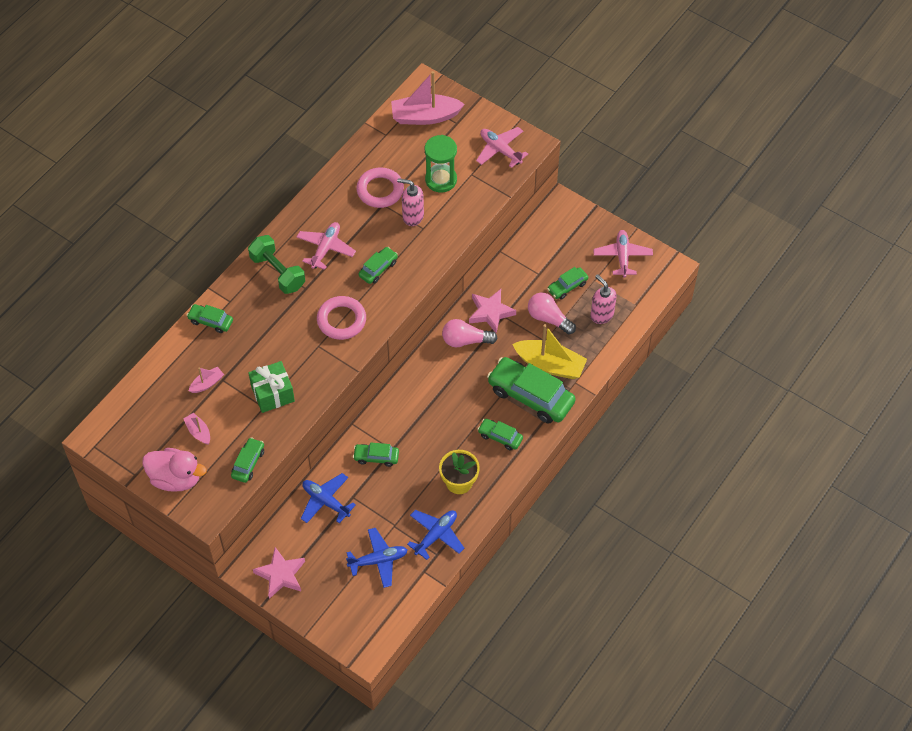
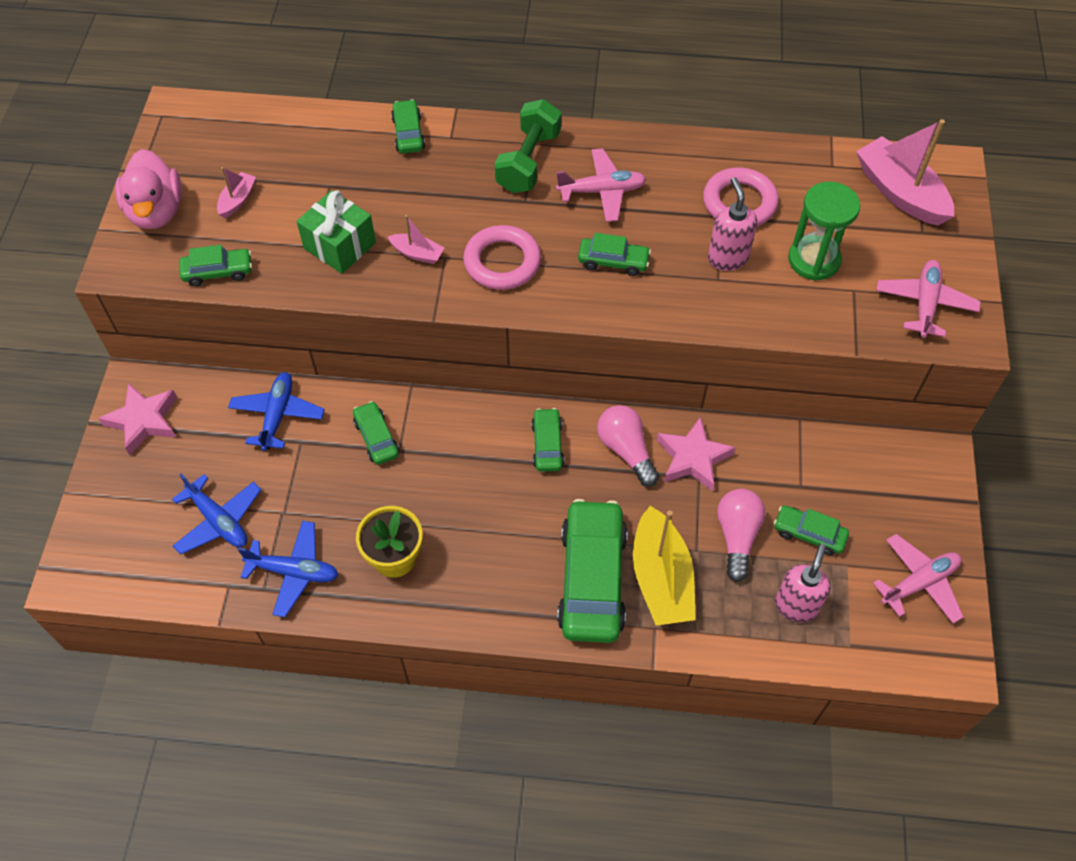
camera: 60 degrees right, 0 degrees up
pink boat [189,367,224,393] -> pink boat moved to [388,215,445,264]
green car [478,419,523,450] -> green car moved to [531,408,564,472]

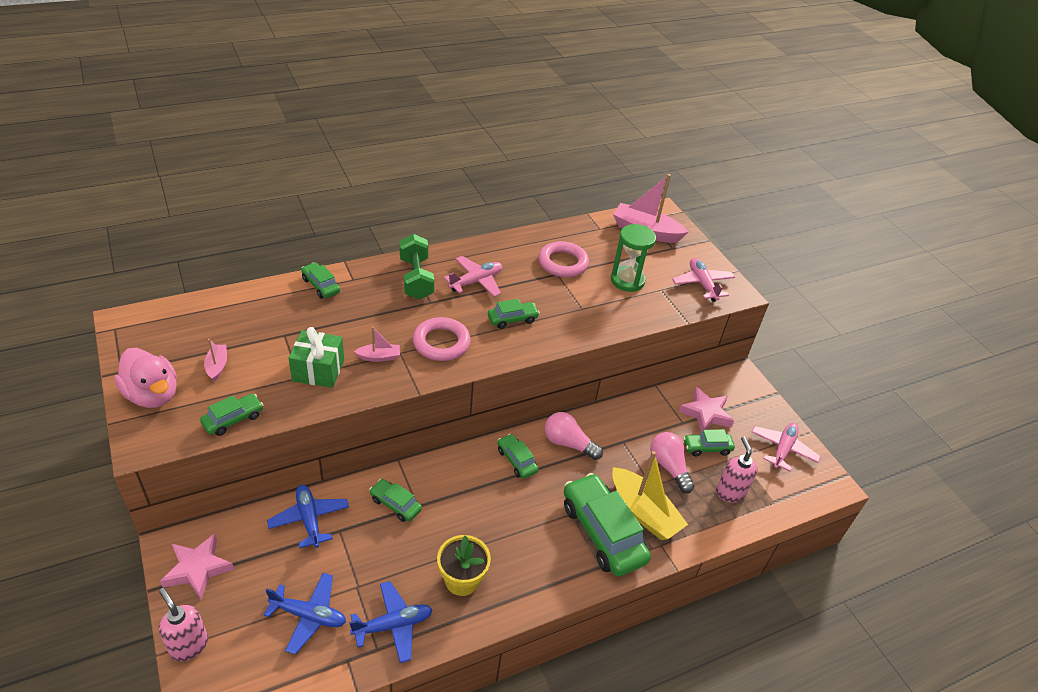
camera: 35 degrees left, 15 degrees down
pink star [657,417,736,491] -> pink star moved to [679,387,734,432]
pink soap dispenser [708,177,757,271] -> pink soap dispenser moved to [159,588,208,661]

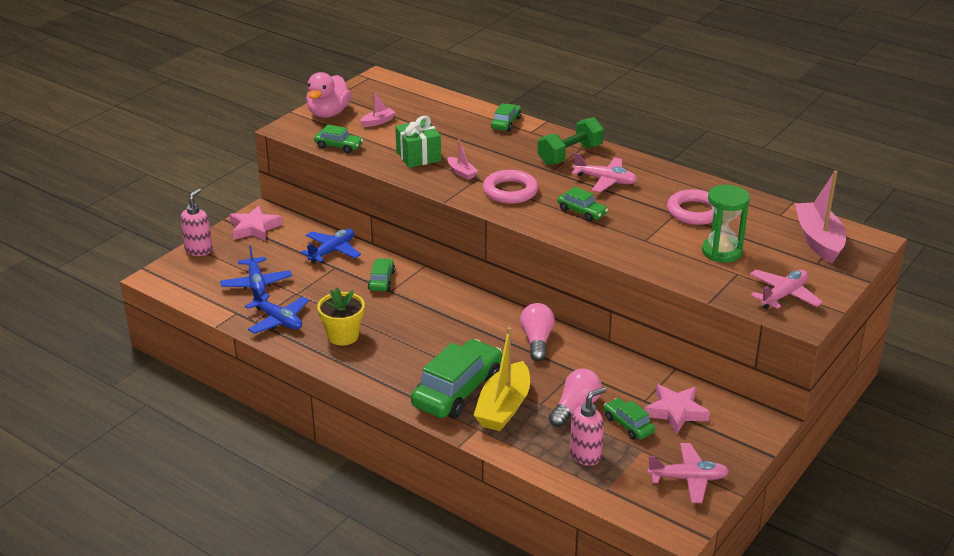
camera: 65 degrees right, 10 degrees down
green car [497,434,538,479] -> none

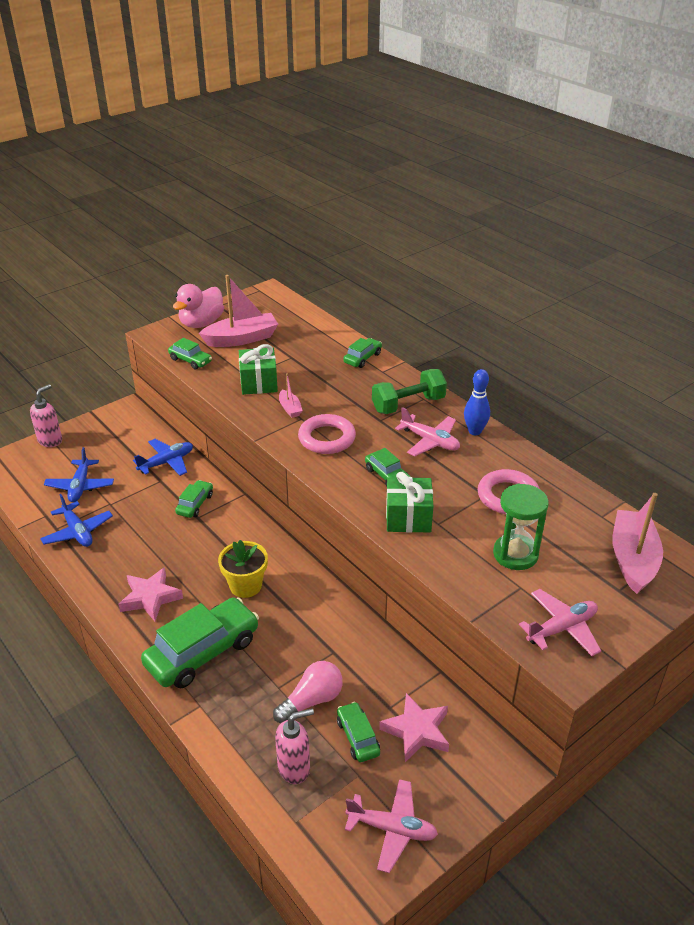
camera: 15 degrees right, 5 degrees up
pink star [230,206,282,241] -> pink star moved to [118,567,183,621]
yellow flower pot [317,288,365,346] -> yellow flower pot moved to [218,540,268,598]
pink boat [360,91,396,127] -> pink boat [199,275,278,347], size x2.06
yellow boat [473,327,530,431] -> none
pink light bulb [520,303,555,361] -> none
none -> green gift [386,472,433,533]
none -> blue bowling pin [464,369,490,435]

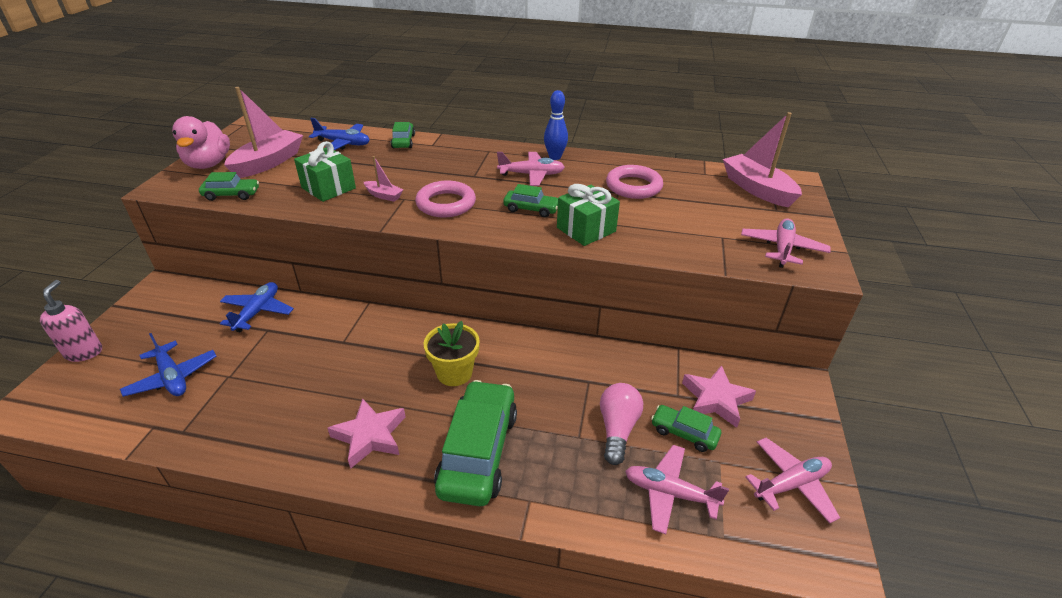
camera: 40 degrees left, 0 degrees up
blue plane [40,494,113,547] -> blue plane moved to [309,118,370,150]
green car [175,480,213,518] -> none
pink soap dispenser [275,708,314,784] -> pink plane [625,445,729,534]
green dumbbell [372,369,447,414] -> none
green hourglass [493,484,549,570] -> none

